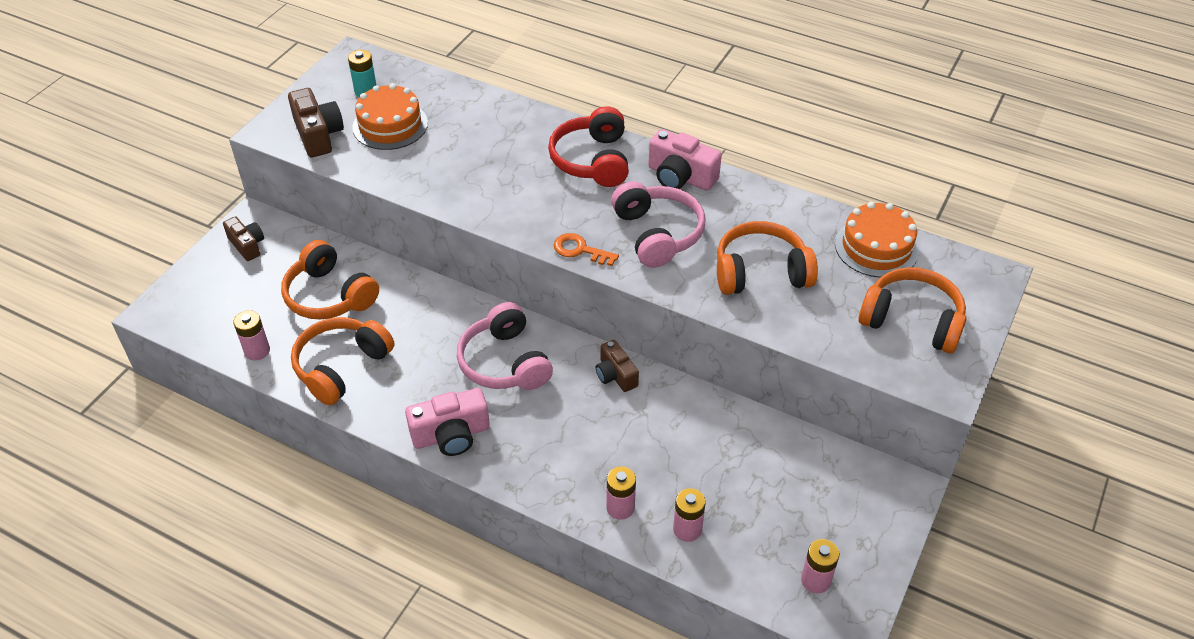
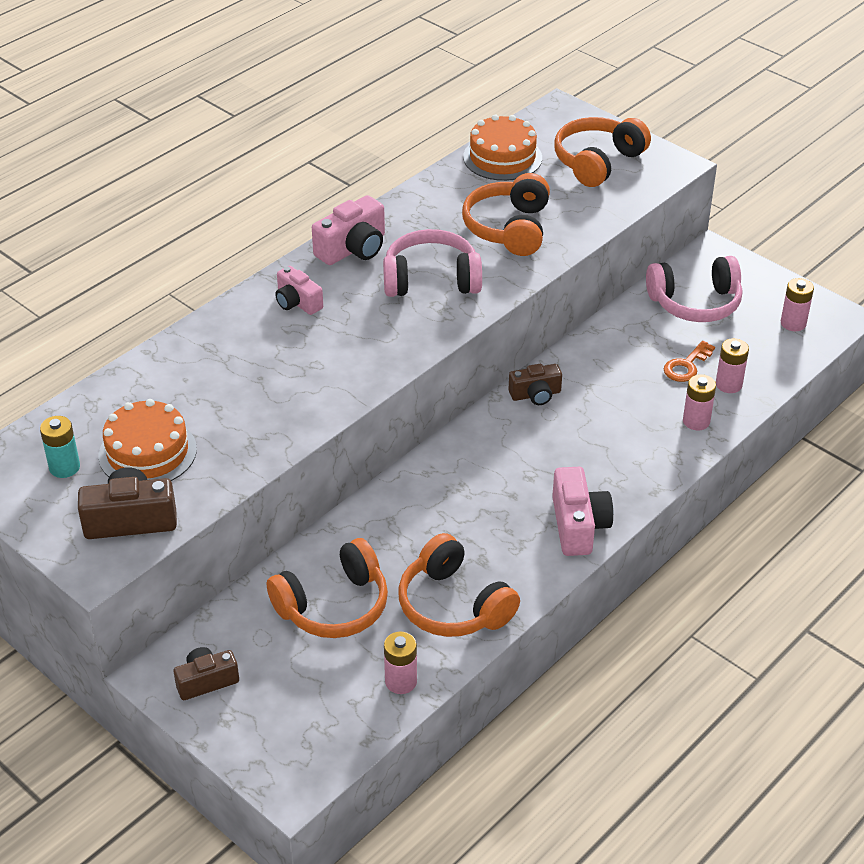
camera: 75 degrees left, 5 degrees down
pink headphones [457,302,553,390] -> pink headphones moved to [646,256,742,322]
red headphones [548,106,629,187] -> pink camera [275,266,323,315]
orange key [554,233,619,266] -> orange key moved to [664,340,715,382]

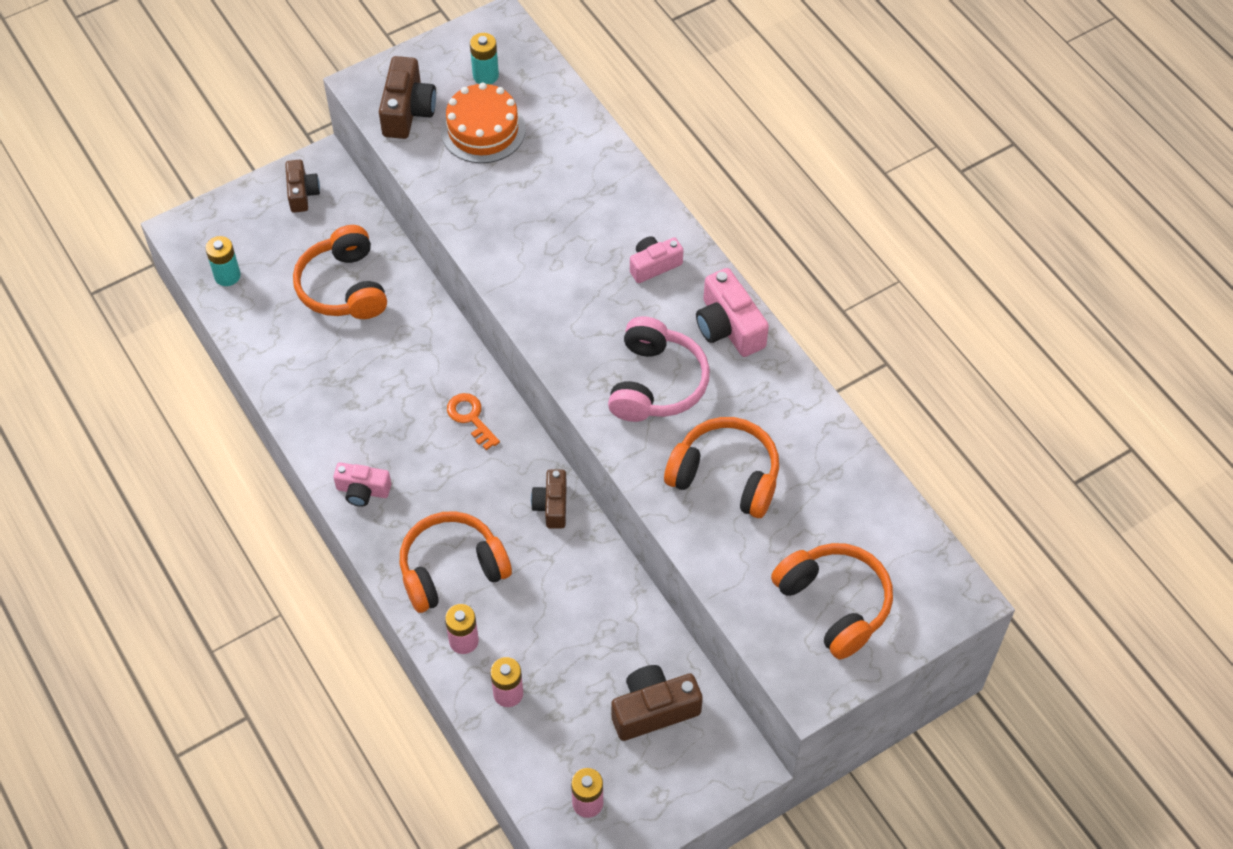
camera: 105 degrees right, 15 degrees up
pink battery [384,632,417,694] -> none
orange headphones [398,533,520,637] -> orange headphones moved to [400,511,512,613]
orange cake [463,115,542,181] -> none
pink camera [552,467,613,556] -> pink camera [333,462,391,507], size x0.66
pink headphones [646,256,742,322] -> brown camera [611,665,703,741]
orange key [664,340,715,382] -> orange key moved to [447,393,500,450]
none -> turquoise battery [205,236,241,286]

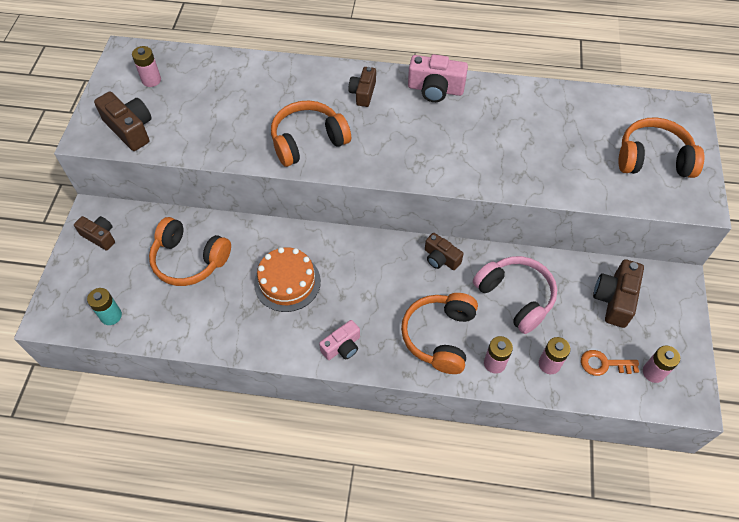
camera: 50 degrees left, 0 degrees up
orange cake [441,83,526,163] -> orange cake moved to [254,247,321,312]
orange key [447,393,500,450] -> orange key moved to [581,350,639,376]
turquoise battery [470,33,499,84] -> pink battery [132,46,161,87]
pink headphones [608,316,710,422] -> pink headphones moved to [473,256,557,334]
pink camera [630,236,683,283] -> brown camera [348,67,376,107]
orange headphones [664,417,779,518] -> orange headphones moved to [271,101,351,167]

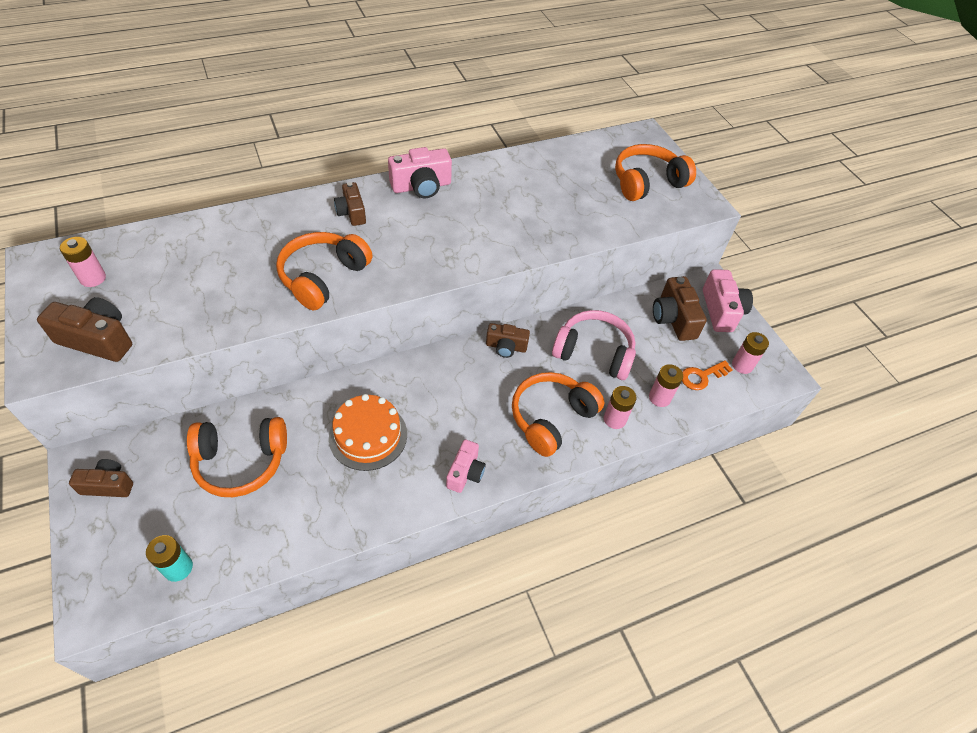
camera: 35 degrees left, 5 degrees down
orange headphones [401,293,478,374] -> orange headphones turned 60 degrees clockwise [512,372,605,457]
none -> pink camera [703,269,753,332]

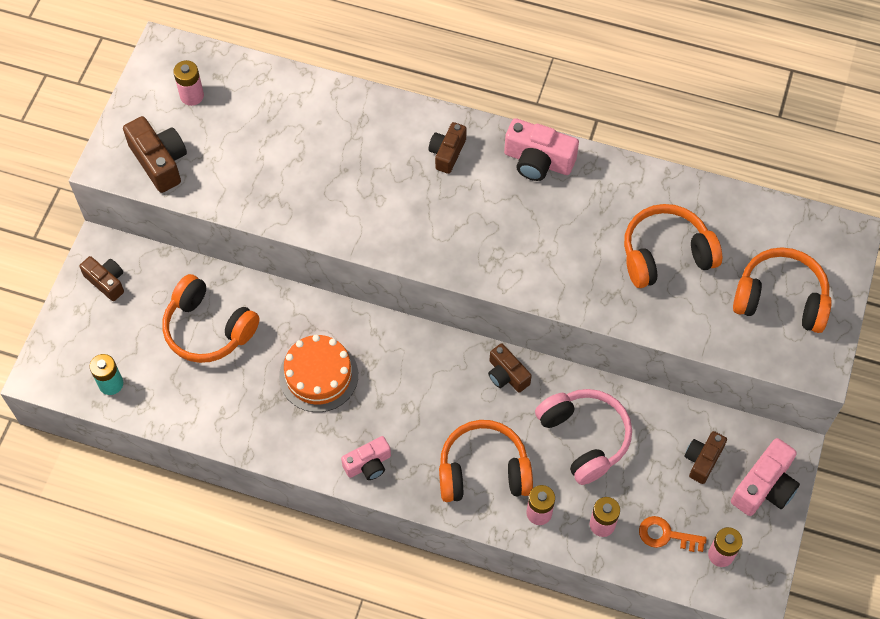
camera: 45 degrees right, 10 degrees up
orange headphones [276,232,372,310] -> orange headphones moved to [624,204,722,288]
brown camera [653,276,707,341] -> brown camera [684,431,727,484], size x0.66

